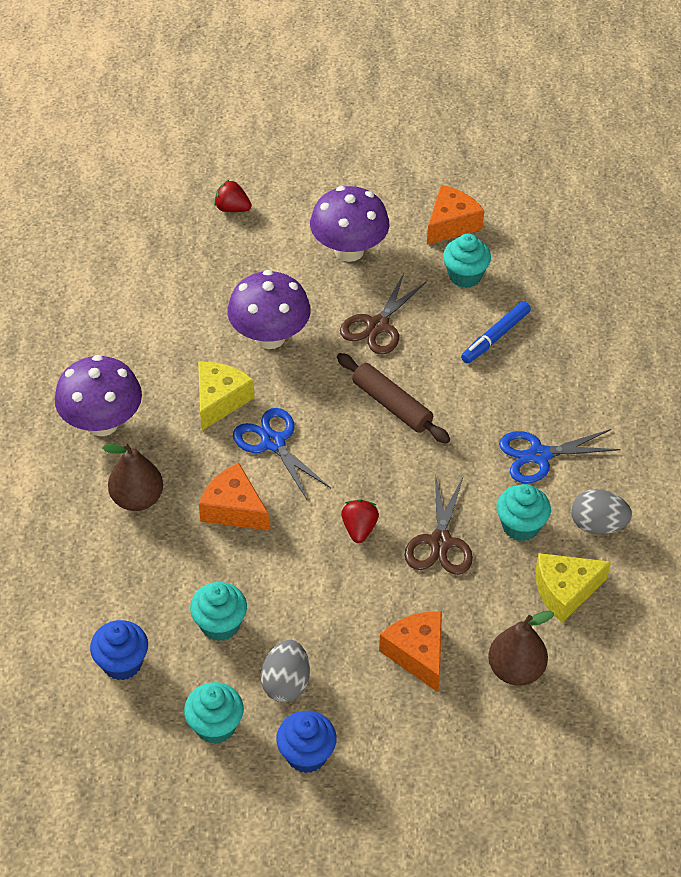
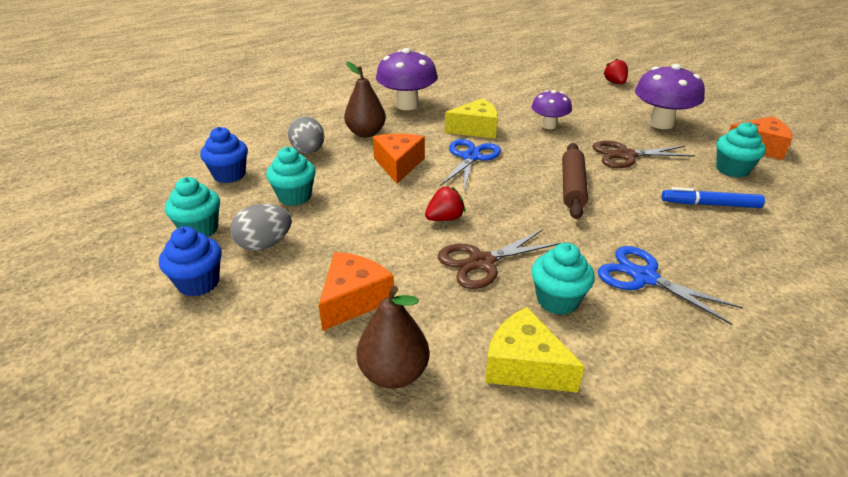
camera: 55 degrees right, 15 degrees down
purple mushroom [227,270,311,349] -> purple mushroom [531,90,572,129], size x0.61
grey egg [571,489,632,535] -> grey egg moved to [288,116,324,153]

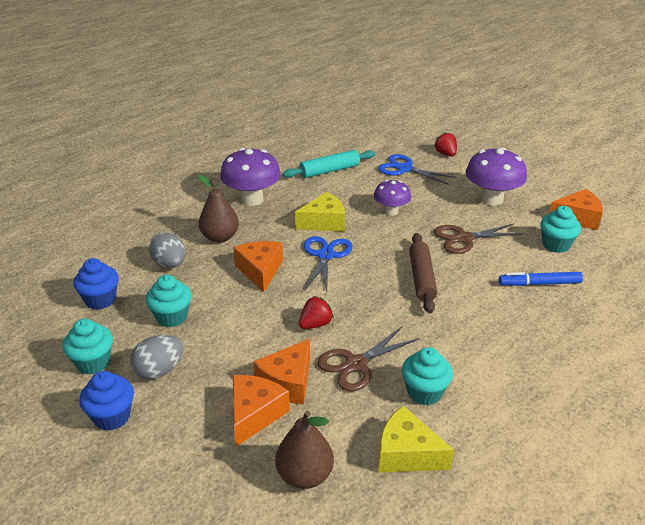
camera: 10 degrees left, 0 degrees up
blue scissors [598,246,743,325] -> blue scissors moved to [378,154,456,185]
none -> orange cheese [253,339,310,405]
none -> turquoise rolling pin [283,150,375,178]

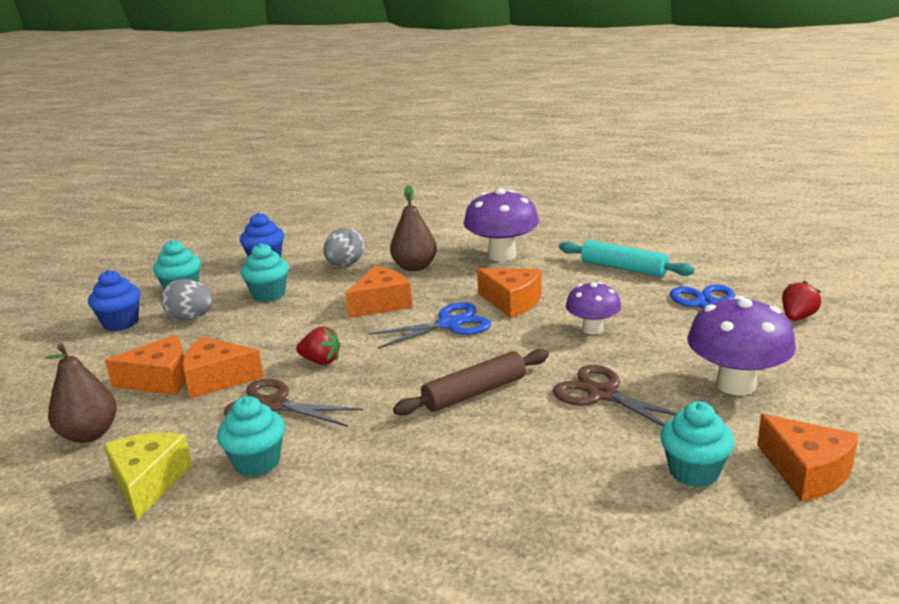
camera: 60 degrees right, 10 degrees down
yellow cheese [295,192,345,231] -> orange cheese [477,268,542,318]
blue marker [499,272,583,286] -> none

